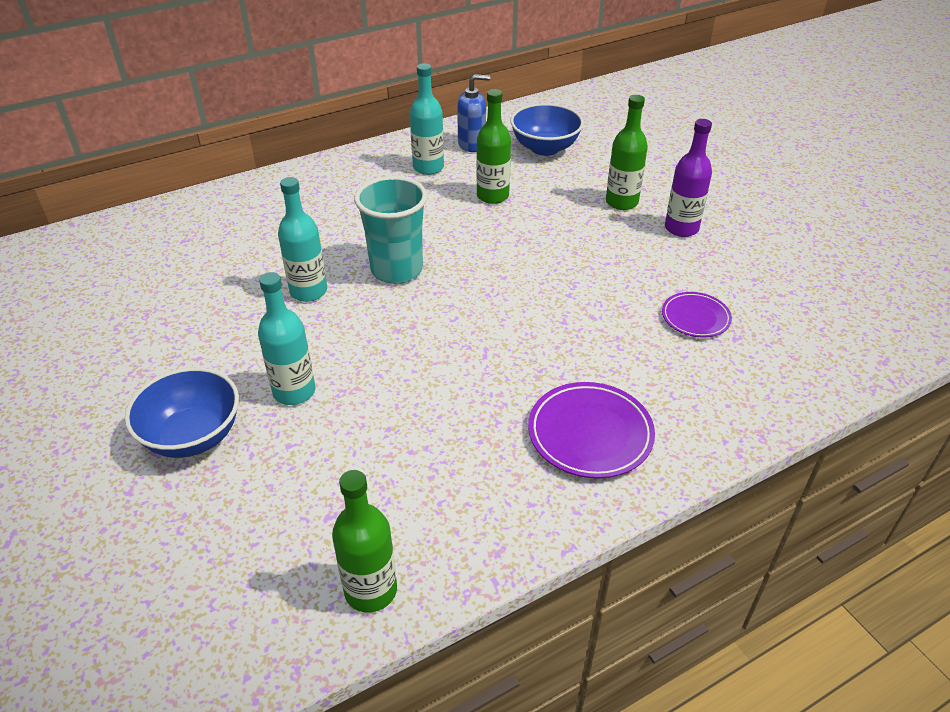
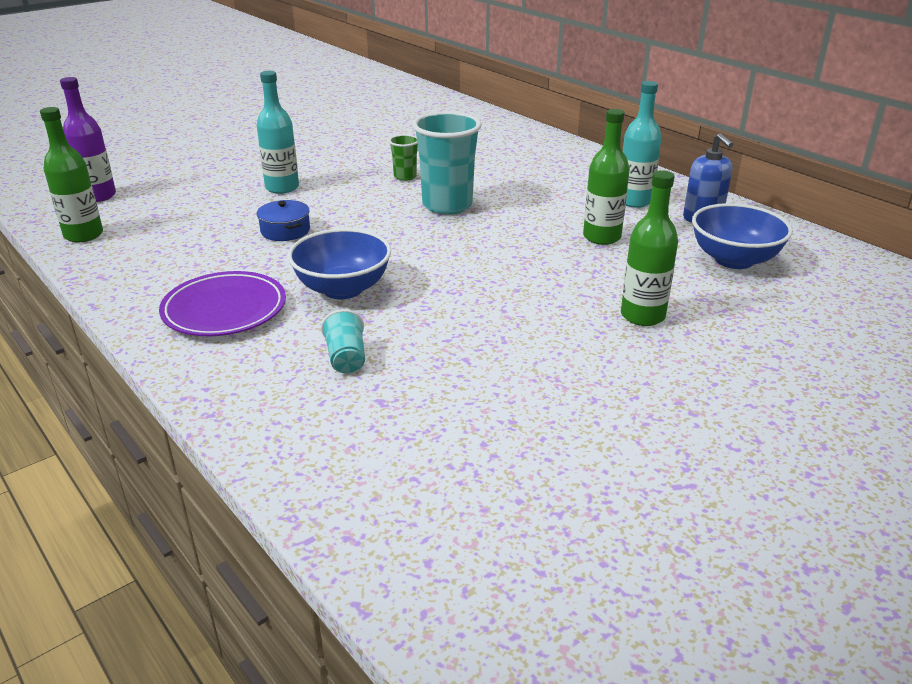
camera: 80 degrees right, 10 degrees down
blue bowl [125,367,239,458] -> blue bowl moved to [288,228,391,299]
turquoise bottle [278,177,327,302] -> green cup [389,134,418,181]
purple plate [662,292,732,337] -> none
purple bottle [665,119,712,237] -> purple bottle moved to [60,77,116,202]
none -> blue pot [256,200,310,241]
none -> turquoise cup [321,309,365,373]

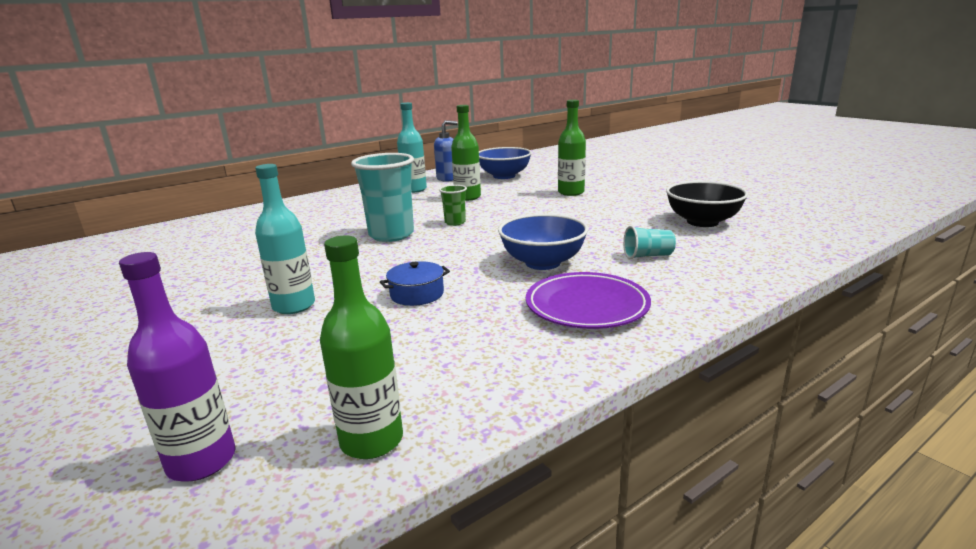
camera: 85 degrees left, 10 degrees down
green cup [389,134,418,181] -> green cup moved to [439,185,467,226]
none -> black bowl [666,181,748,227]

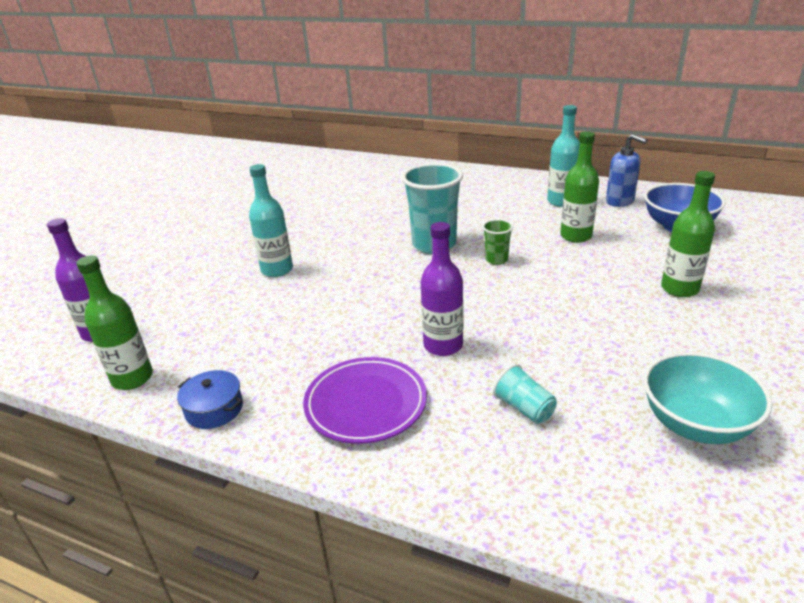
camera: 60 degrees right, 10 degrees up
blue pot [380,261,450,306] -> blue pot moved to [177,370,243,429]
blue bowl [498,214,588,270] -> purple bottle [421,222,463,356]
black bowl [666,181,748,227] -> turquoise bowl [644,352,772,444]

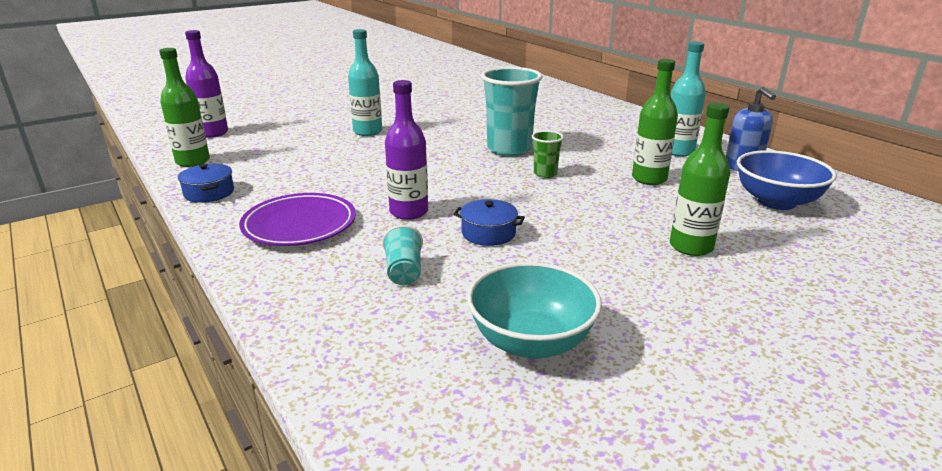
camera: 30 degrees right, 5 degrees down
none -> blue pot [454,199,525,246]

